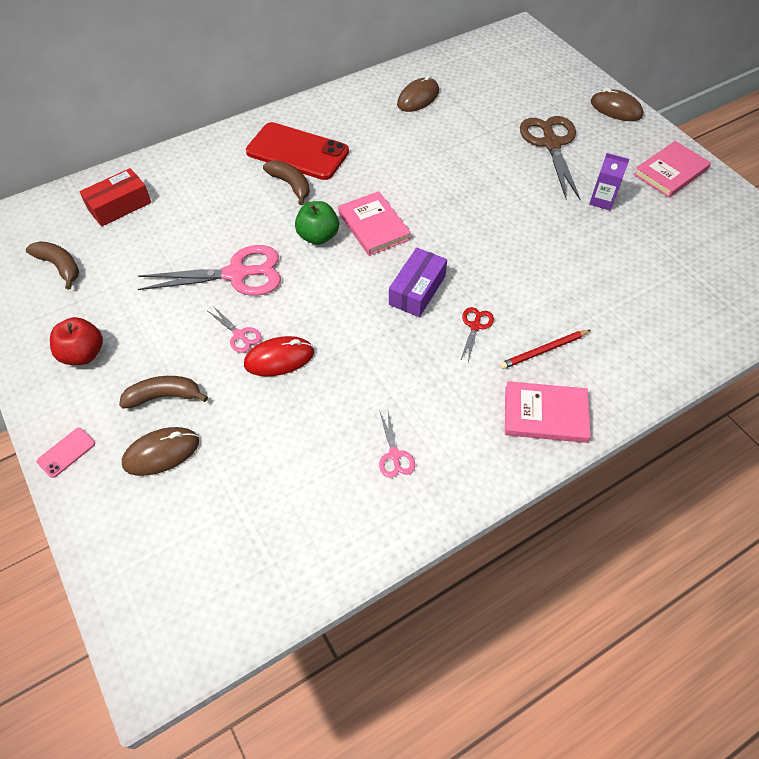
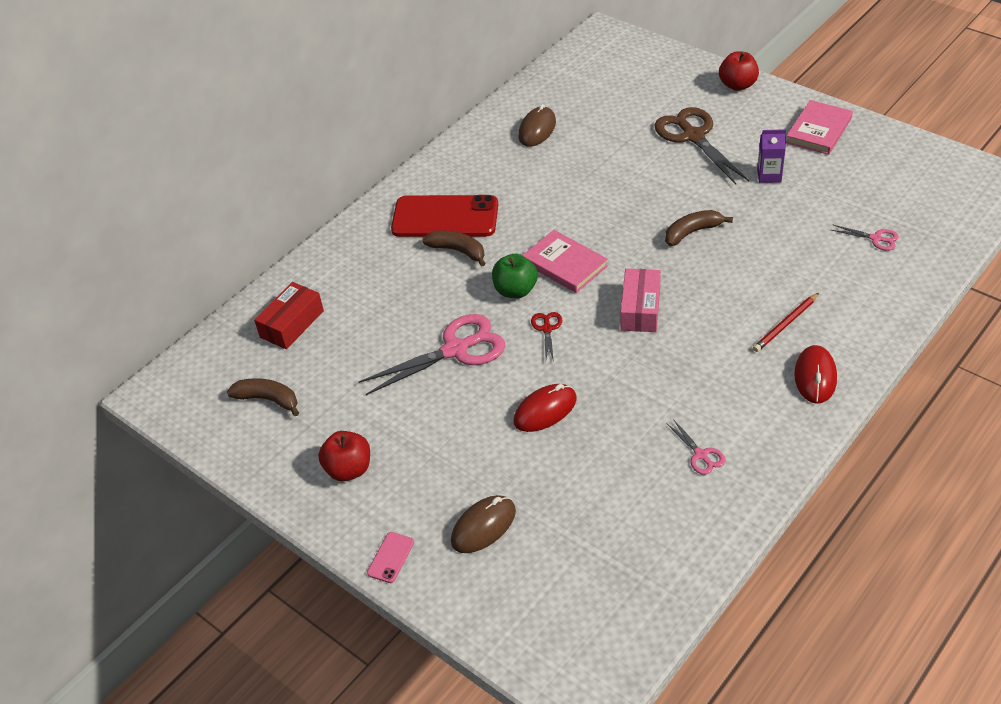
camera: 15 degrees left, 10 degrees down
brown banana [119,376,208,409] -> brown banana moved to [665,210,733,246]
pink scissors [208,306,262,353] -> pink scissors moved to [831,225,899,251]
purple box [389,248,447,317] -> pink box [621,269,661,332]
red scissors [460,307,494,362] -> red scissors moved to [531,312,562,362]
pink book [505,381,591,443] -> red mouse [794,345,837,404]
brown mouse [591,88,643,121] -> red apple [719,51,759,91]

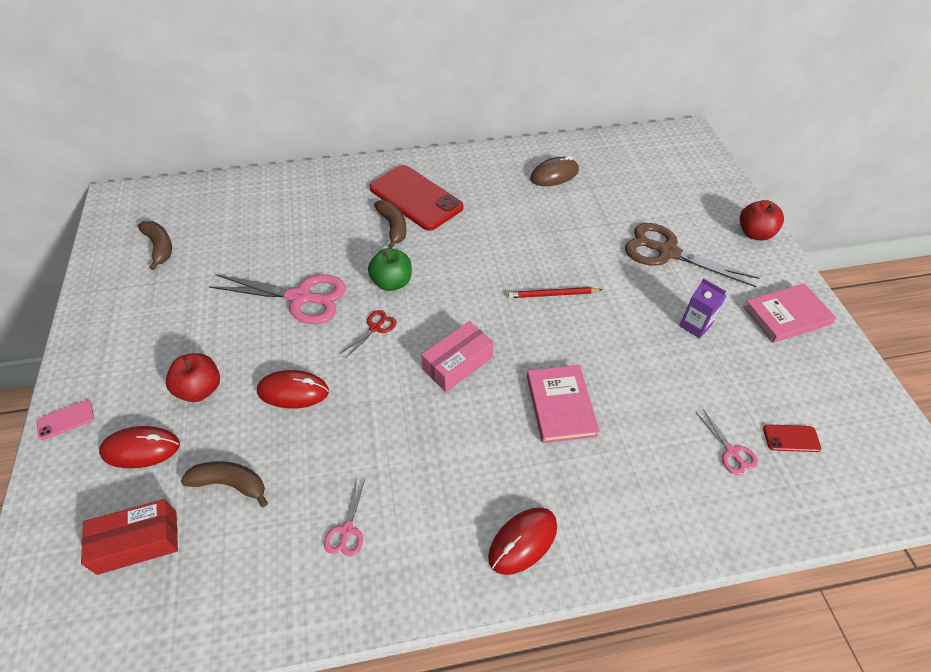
camera: 35 degrees right, 5 degrees up
red box [254,282,324,349] -> red box moved to [81,499,178,575]
red apple [318,431,370,481] -> red apple moved to [166,353,220,402]
brown mouse [451,495,516,553] -> red mouse [99,426,180,468]
pink book [522,230,608,293] -> pink book moved to [527,365,599,443]
brown scissors [655,107,749,184] -> brown scissors turned 75 degrees counterclockwise [625,223,759,287]
brown banana [665,210,733,246] -> brown banana moved to [181,461,268,507]
red pencil [753,293,819,352] -> red pencil moved to [508,287,603,298]
none -> red phone [763,424,821,452]

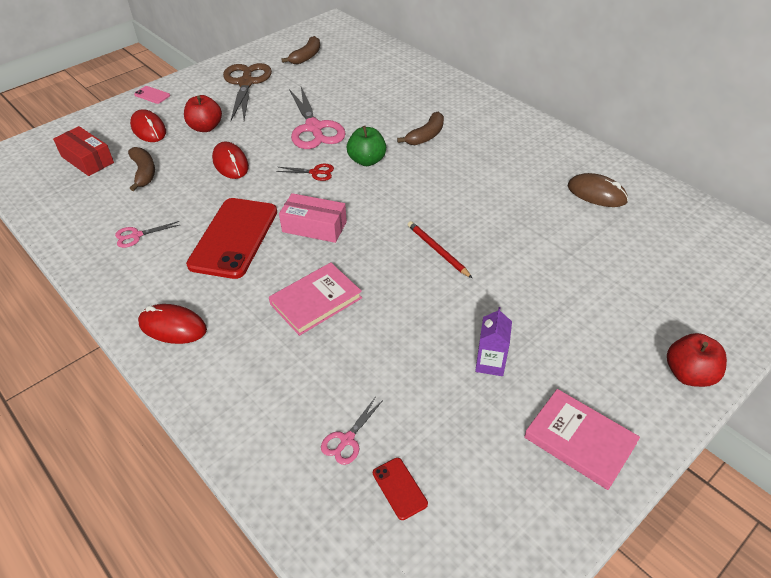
camera: 60 degrees right, 5 degrees down
red phone [369,165,463,231] -> red phone moved to [186,198,277,279]
brown scissors [625,223,759,287] -> brown scissors moved to [223,63,272,120]

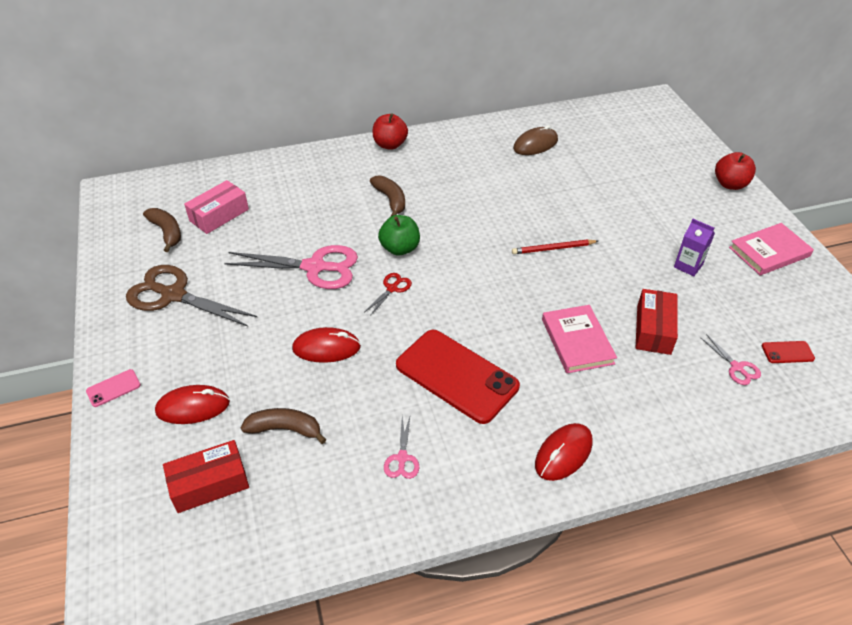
camera: 65 degrees left, 0 degrees up
red apple [184,95,222,132] -> red apple moved to [373,113,408,150]
pink box [279,193,347,243] -> pink box moved to [184,180,249,234]
none -> red box [636,289,678,355]

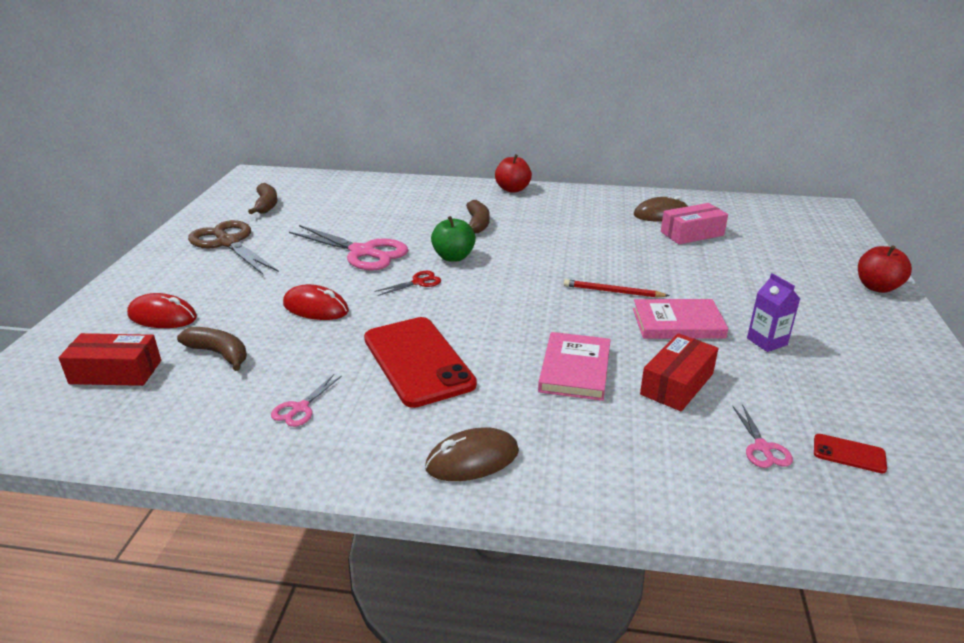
camera: 25 degrees right, 15 degrees down
pink phone [86,369,141,407] -> none
pink box [184,180,249,234] -> pink box moved to [661,203,728,244]
red mouse [535,423,593,481] -> brown mouse [425,427,519,481]
pink book [729,223,814,275] -> pink book moved to [633,299,728,339]

